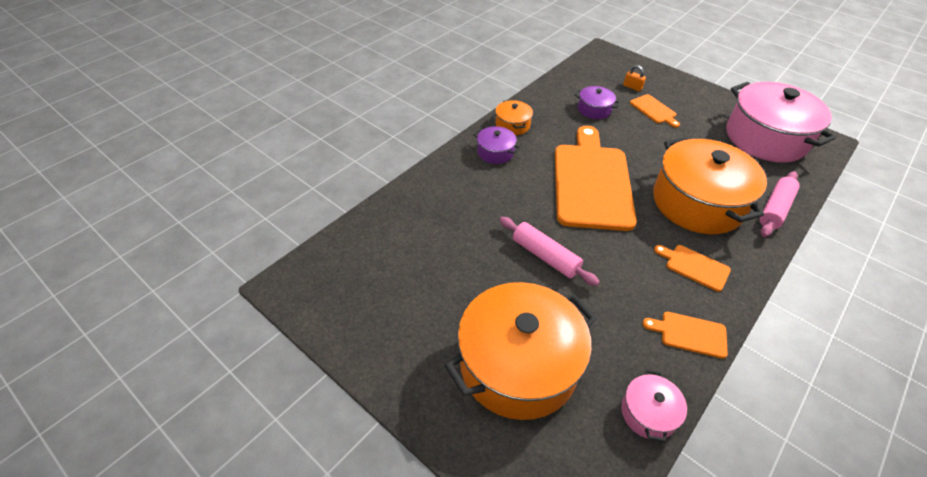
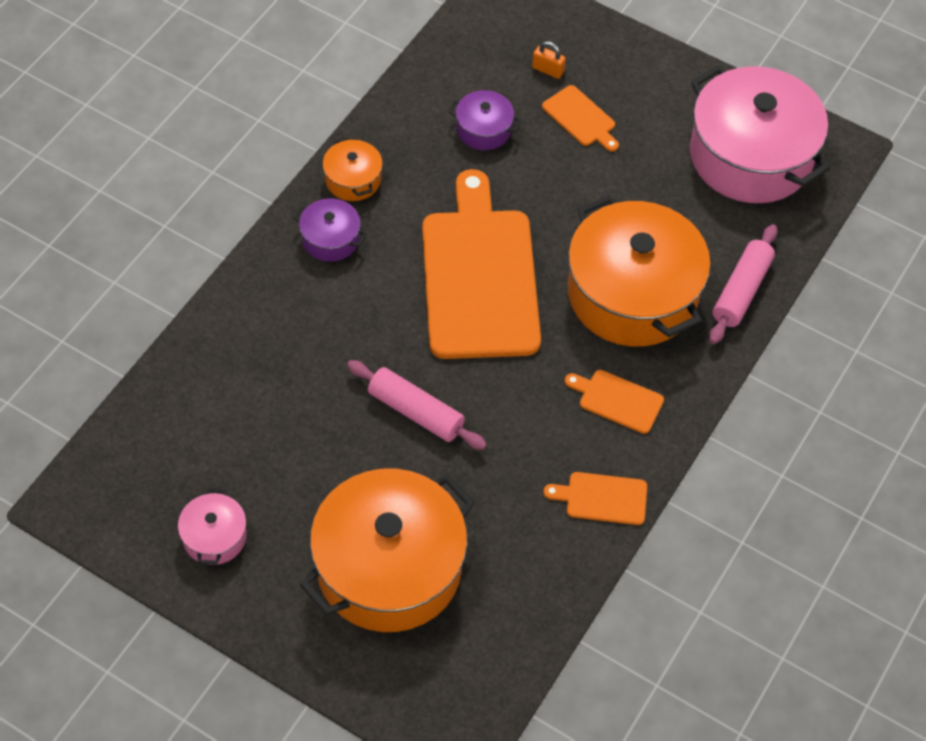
camera: 10 degrees left, 10 degrees up
pink pot [621,370,687,442] -> pink pot moved to [178,488,246,565]

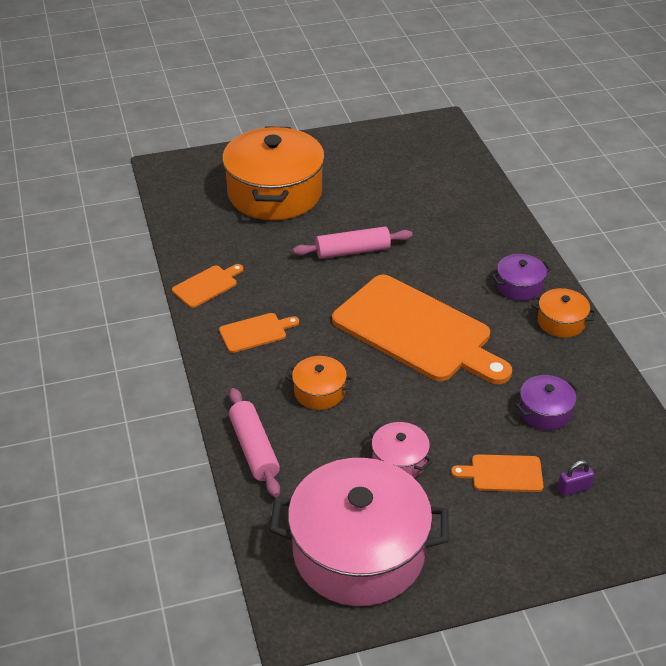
camera: 135 degrees right, 15 degrees down
pink pot [178,488,246,565] -> pink pot moved to [369,422,433,478]
orange padlock [532,41,566,79] -> purple padlock [558,460,594,496]
orange pot [568,195,711,347] -> orange pot [285,356,354,410], size x0.44

